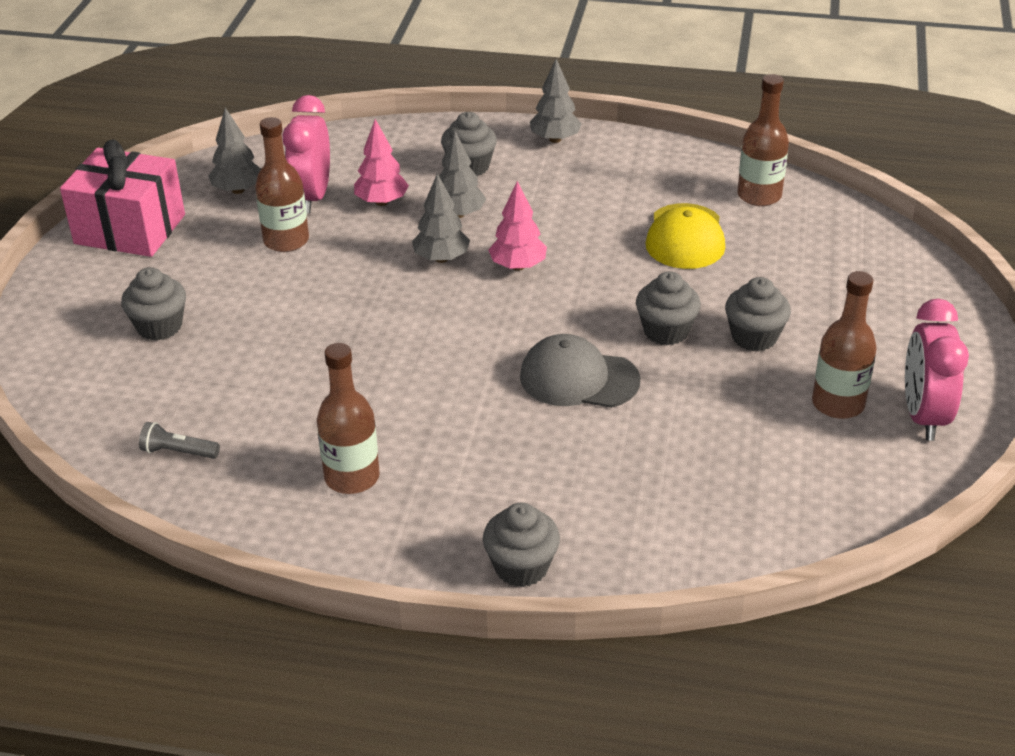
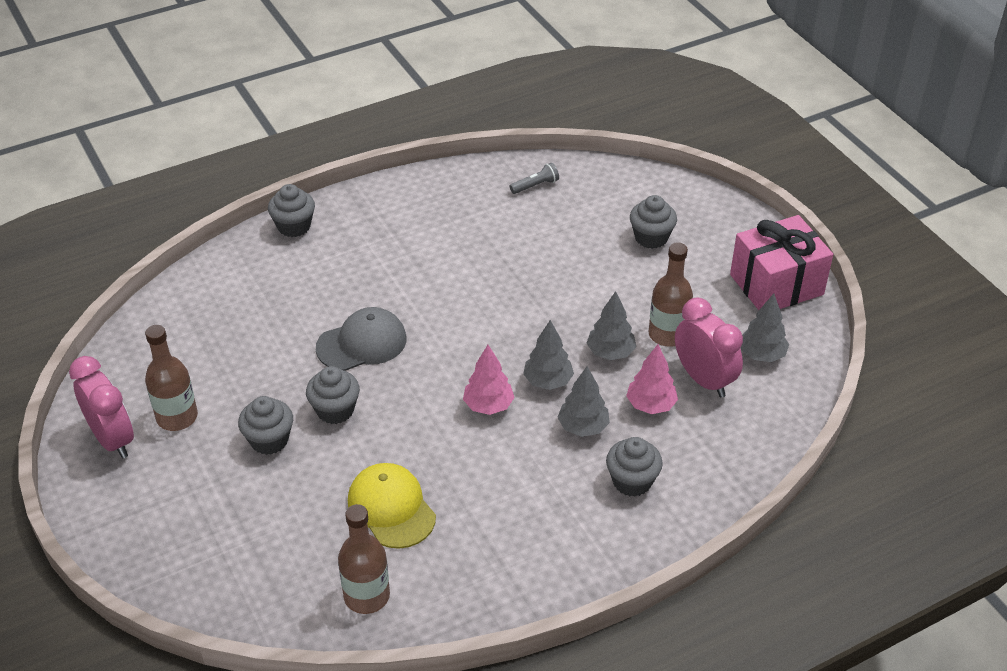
camera: 140 degrees right, 5 degrees up
brown bottle [317,343,380,494] -> none
grey tree [530,59,582,143] -> grey tree moved to [587,291,636,360]

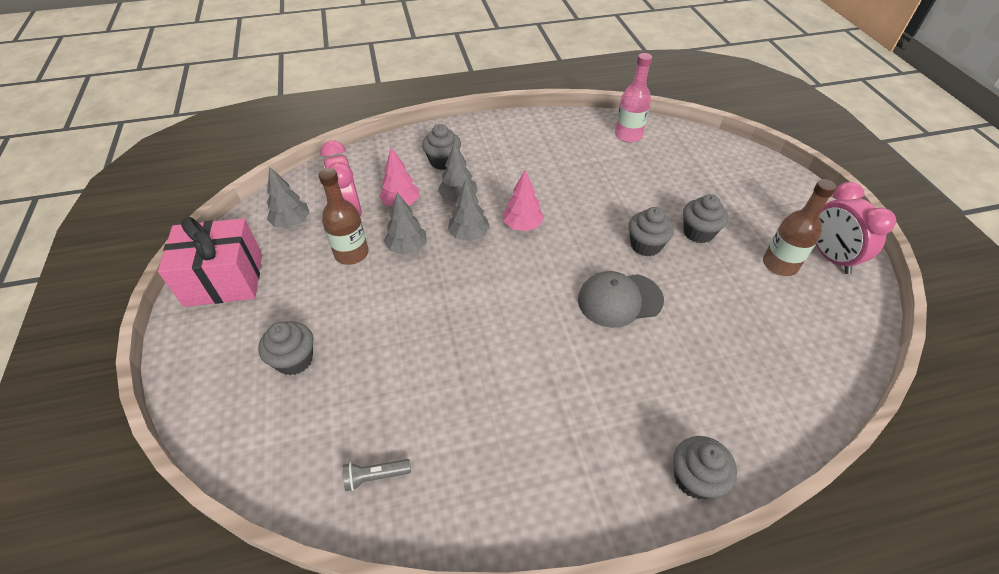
camera: 165 degrees left, 5 degrees up
brown bottle [338,504,390,614] -> pink bottle [615,53,652,142]
yellow cap [348,463,436,549] -> none

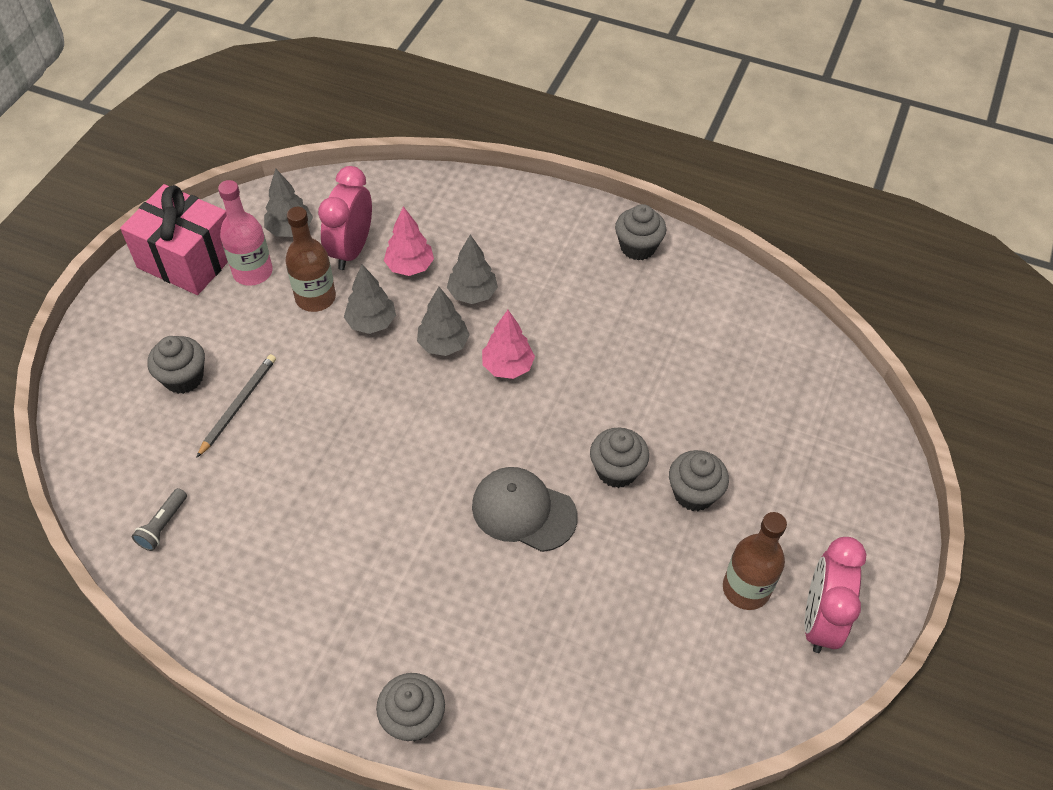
camera: 35 degrees right, 5 degrees up
grey flashlight [343,459,411,491] -> grey flashlight turned 90 degrees counterclockwise [132,488,187,551]
grey cupcake [422,124,461,170] -> grey cupcake moved to [615,204,666,261]
pink bottle [615,53,652,142] -> pink bottle moved to [218,180,273,286]
none -> grey pencil [196,354,276,458]

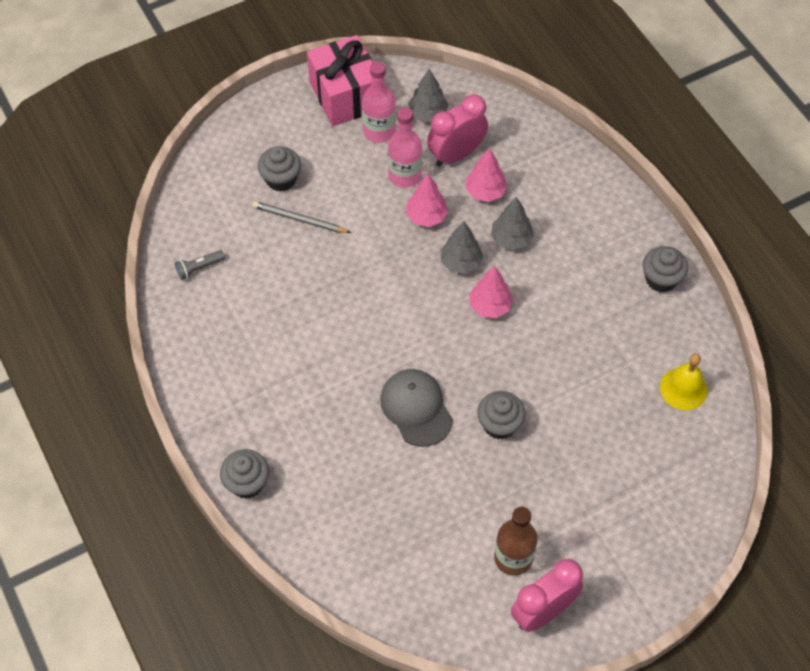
camera: 40 degrees right, 5 degrees up
grey pencil [196,354,276,458] -> grey pencil turned 135 degrees counterclockwise [253,201,351,233]
brown bottle [285,207,336,312] -> pink bottle [388,107,422,188]
grey tree [344,264,396,334] -> pink tree [406,174,448,227]
grey cupcake [669,450,729,511] -> none
none -> yellow bell [660,354,708,410]

